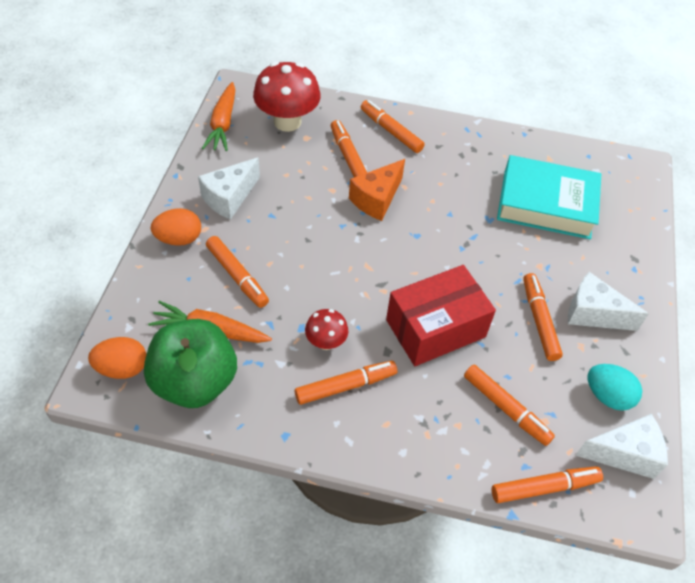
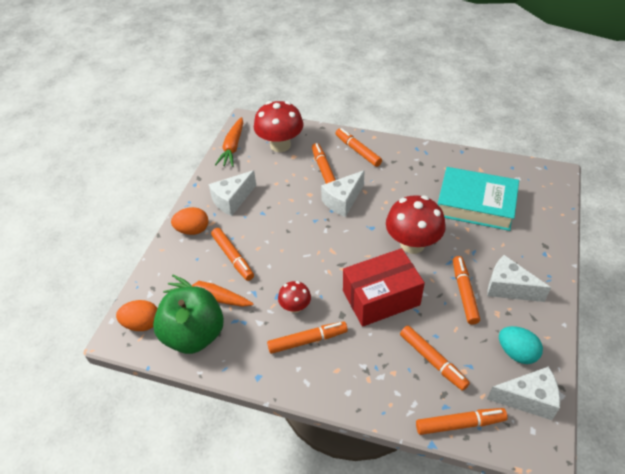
camera: 10 degrees right, 5 degrees down
orange cheese [349,159,405,221] -> white cheese [321,170,365,217]
none -> red mushroom [386,195,446,254]

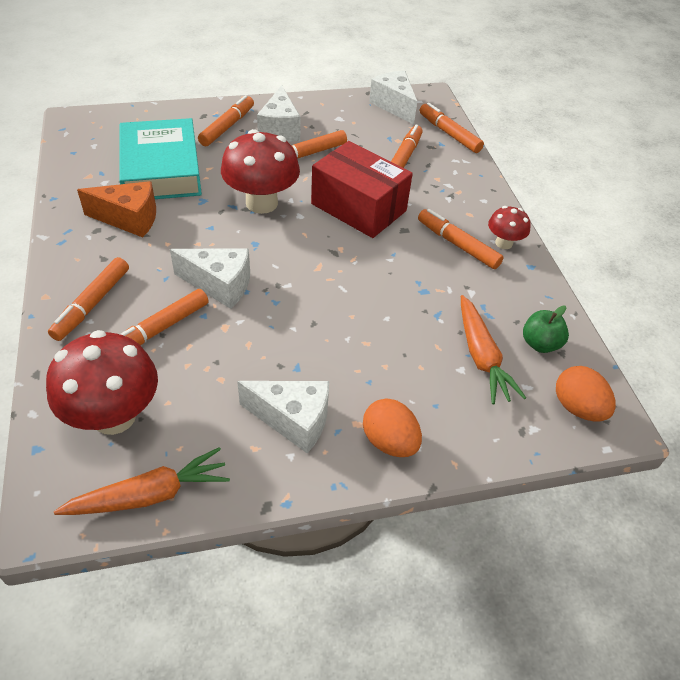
camera: 125 degrees left, 0 degrees up
green apple [153,286,224,354] -> green apple [523,305,569,353], size x0.47
orange marker [211,228,254,281] -> orange marker moved to [198,95,254,146]
red mushroom [278,281,311,313] -> red mushroom moved to [488,206,531,249]
turquoise egg [499,326,543,364] -> none
none -> orange cheese [77,181,156,237]

